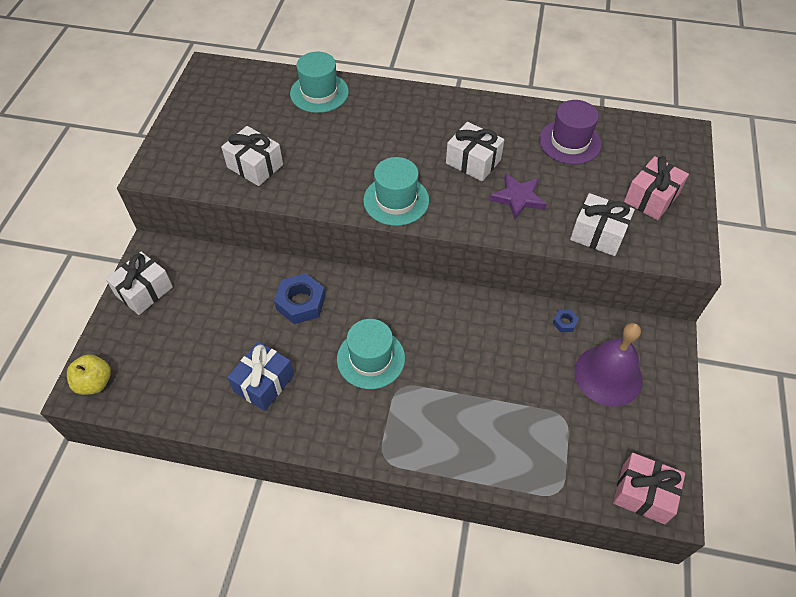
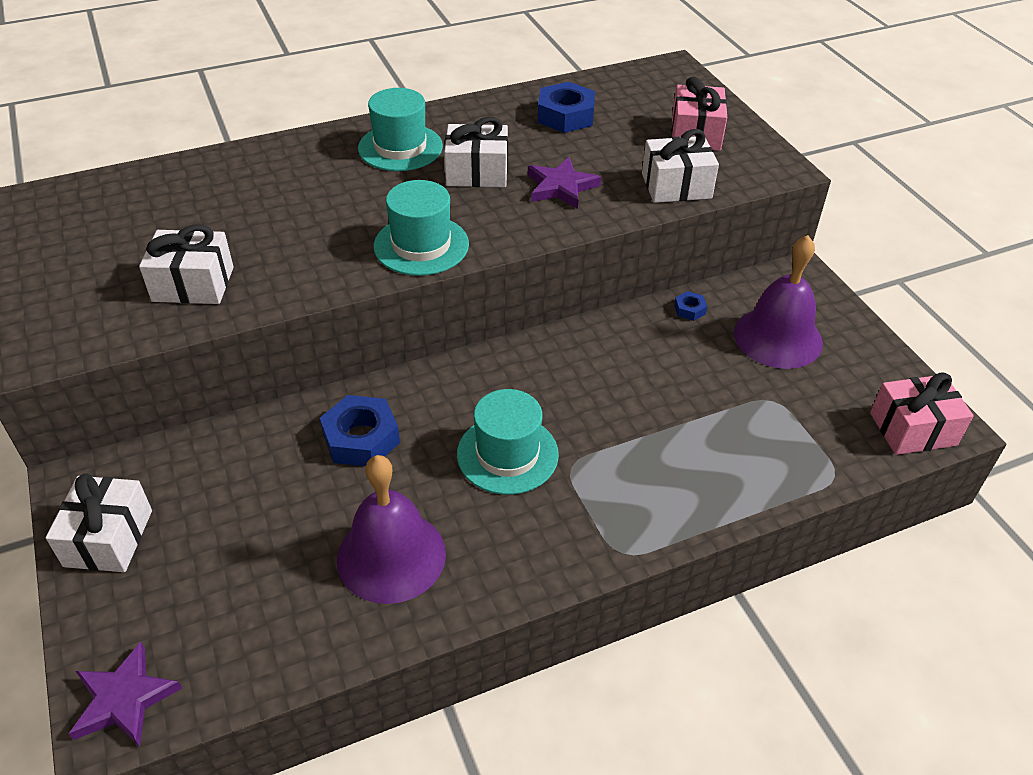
camera: 35 degrees left, 10 degrees down
yellow apple [67,354,111,395] -> purple star [69,642,182,747]
blue gift [227,341,294,411] -> purple bell [337,455,446,604]
turquoise hat [290,52,349,113] -> turquoise hat moved to [358,88,443,171]
purple hat [539,100,601,164] -> blue nut [538,82,595,133]

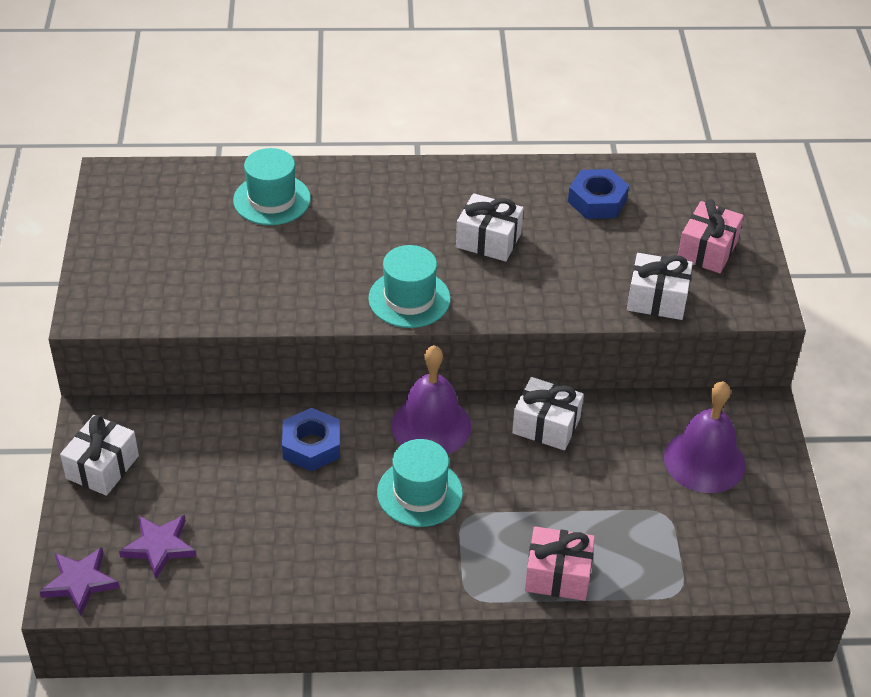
camera: 20 degrees right, 0 degrees up
white gift [139,224,234,304] -> white gift moved to [512,377,584,450]
purple bell [337,455,446,604] -> purple bell moved to [391,345,471,454]
turquoise hat [358,88,443,171] -> turquoise hat moved to [233,148,311,225]
purple star [528,157,601,209] -> purple star moved to [119,515,196,579]
blue nut [674,291,707,321] -> none
pink gift [870,372,974,455] -> pink gift moved to [525,527,595,601]

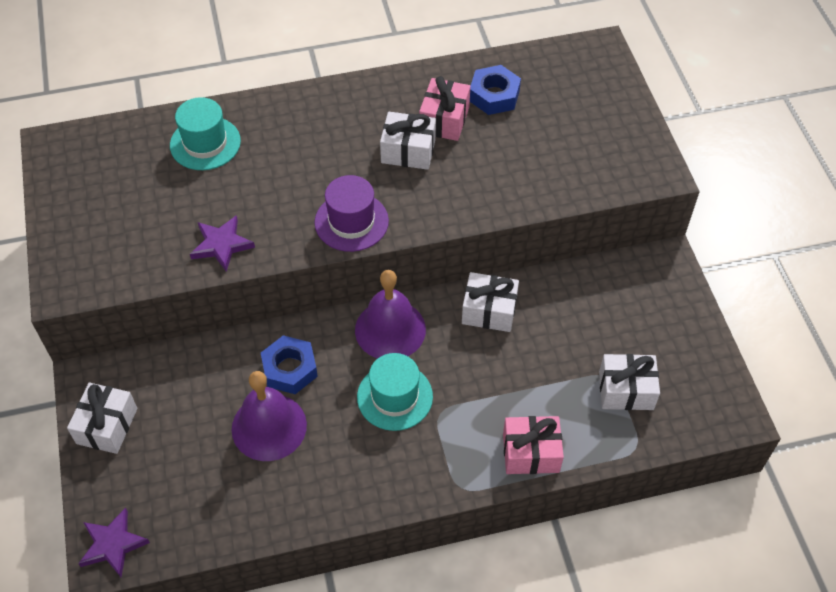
camera: 10 degrees left, 10 degrees up
purple star [119,515,196,579] -> purple star moved to [190,215,255,272]
turquoise hat [368,245,451,328] -> purple hat [314,175,389,252]
white gift [627,253,693,320] -> white gift moved to [599,354,660,410]
purple bell [664,381,746,493] -> purple bell moved to [232,371,307,461]
pink gift [678,199,744,273] -> pink gift moved to [419,76,471,141]

